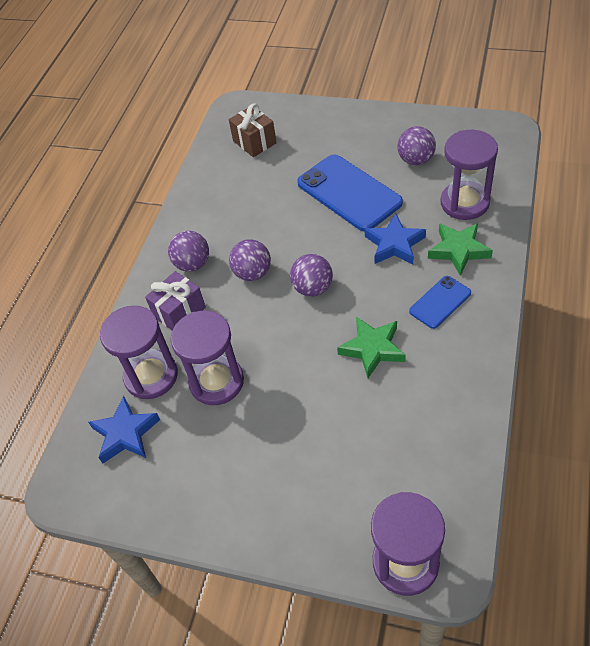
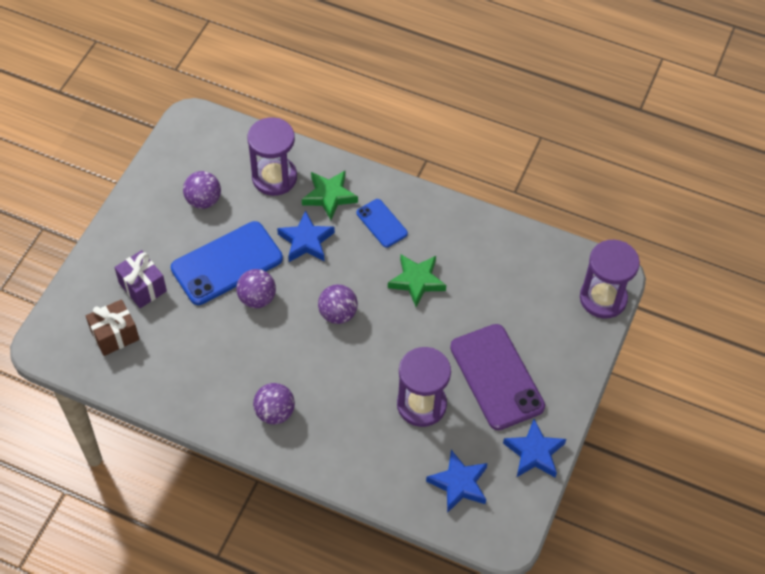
camera: 90 degrees left, 5 degrees up
purple hourglass [100,306,178,399] -> none
purple gift [145,271,206,330] -> purple gift moved to [114,250,167,308]
purple ball [229,239,271,281] -> purple ball moved to [236,269,276,308]
none -> purple phone [450,324,545,430]
none -> blue star [503,419,566,478]

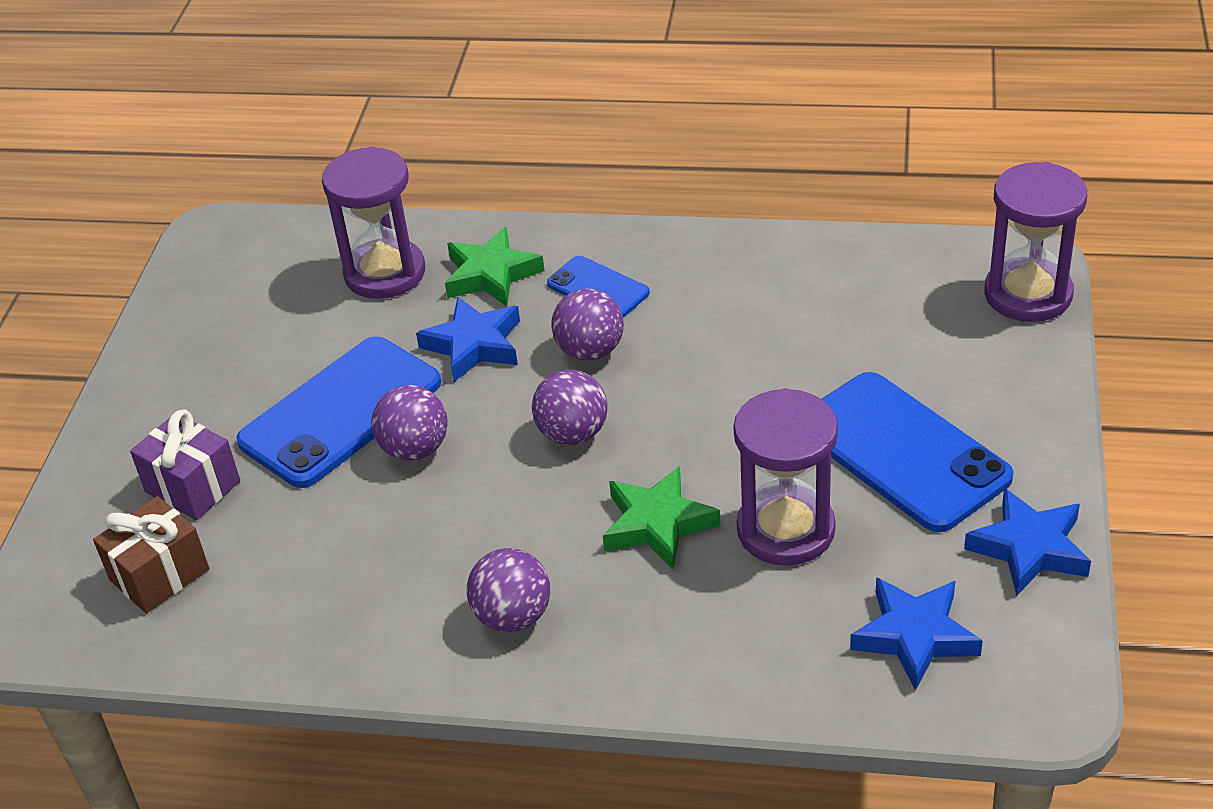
camera: 10 degrees left, 15 degrees down
purple ball [183,171,221,209] -> purple ball moved to [551,289,624,361]
green star [388,254,446,307] -> green star moved to [603,466,720,569]
purple phone [450,324,545,430] -> blue phone [822,372,1013,532]

